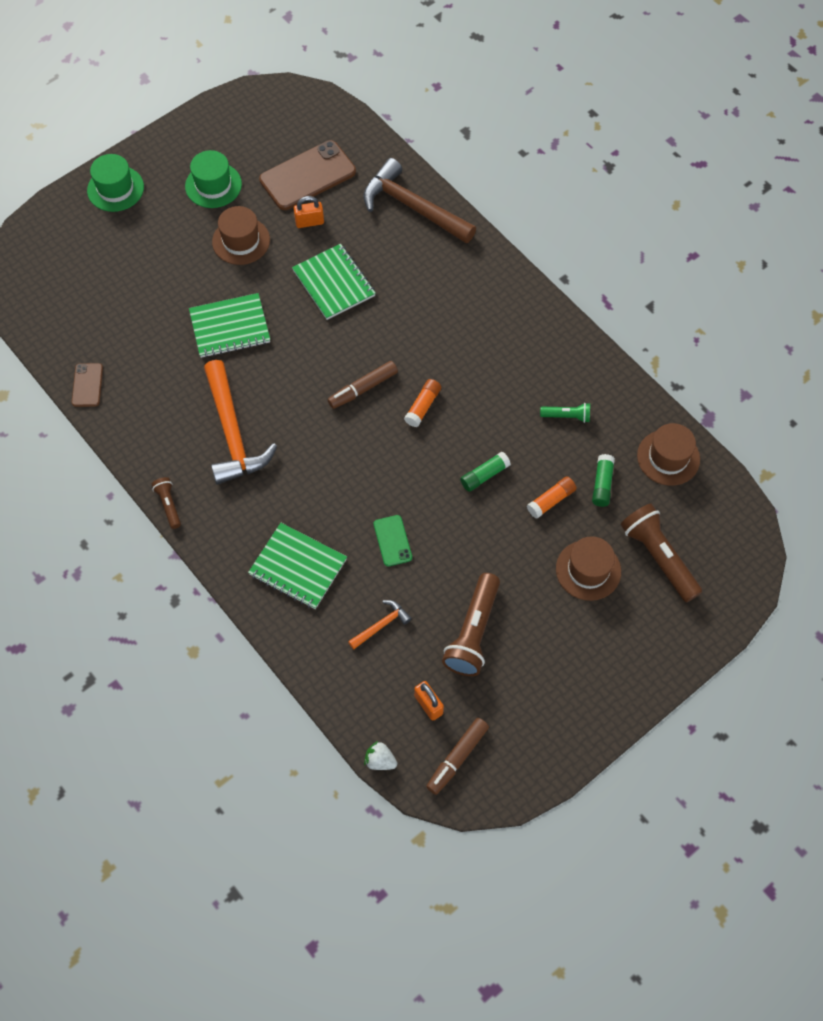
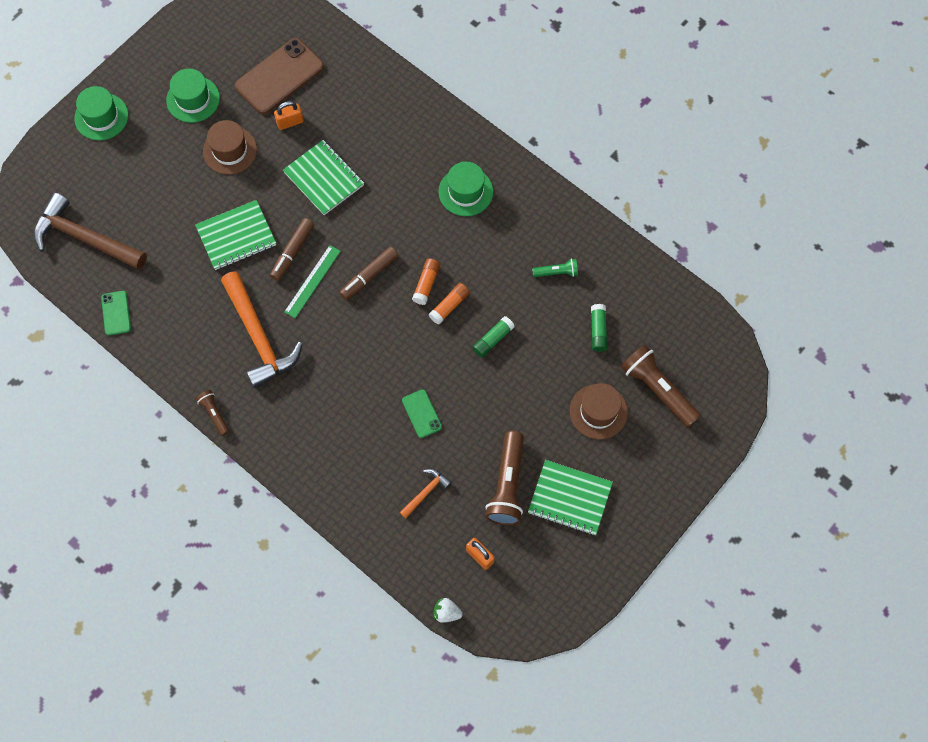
camera: 10 degrees left, 5 degrees up
brown phone [72,363,103,407] -> green phone [101,291,131,336]
green notebook [248,523,347,609] -> green notebook moved to [528,460,613,535]
brown hammer [363,158,476,243] -> brown hammer moved to [34,193,147,270]
brown marker [426,718,489,795] -> brown marker moved to [270,218,314,281]
orange glue stick [527,476,577,519] -> orange glue stick moved to [429,283,470,325]
brown hat [637,423,700,486] -> none
none -> green ruler [284,245,341,318]
none -> green hat [439,162,493,216]

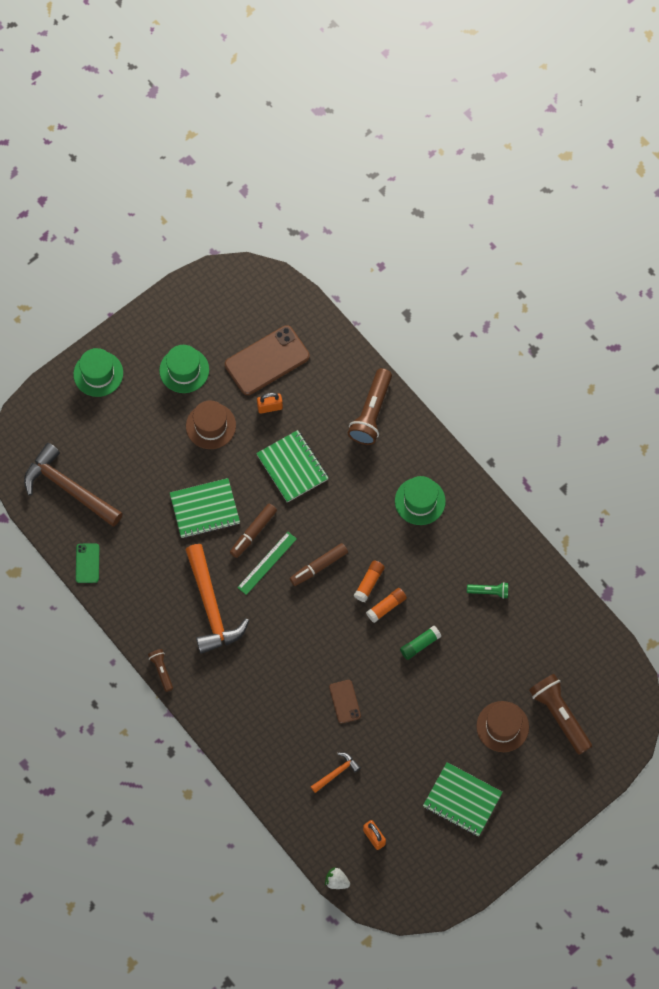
camera: 10 degrees right, 0 degrees up
green phone [402,389,442,438] -> brown phone [329,680,361,723]
brown flashlight [485,431,524,525] -> brown flashlight moved to [348,368,392,445]
green glue stick [591,304,608,352] -> none

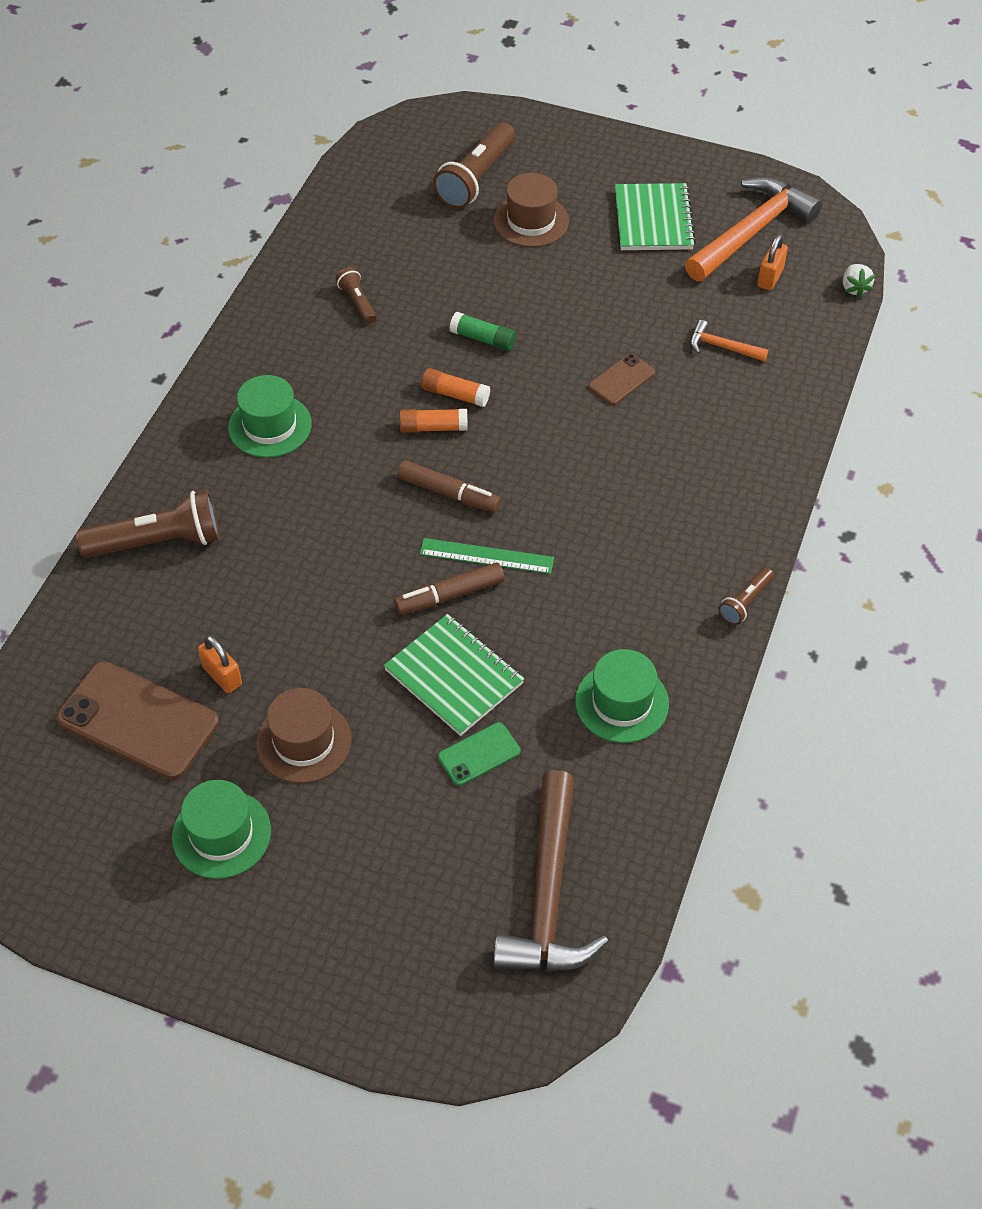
camera: 120 degrees left, 15 degrees down
green hat [73,348,123,397] -> green hat moved to [575,649,669,743]
green phone [76,543,99,583] -> green phone moved to [438,722,521,786]
orange hammer [186,544,249,654] -> orange hammer moved to [685,177,822,281]
brown marker [230,503,277,558] -> brown marker turned 150 degrees clockwise [394,562,504,615]
green notebook [256,430,328,503] -> none
green flashlight [467,582,508,599] -> brown flashlight [336,267,376,324]

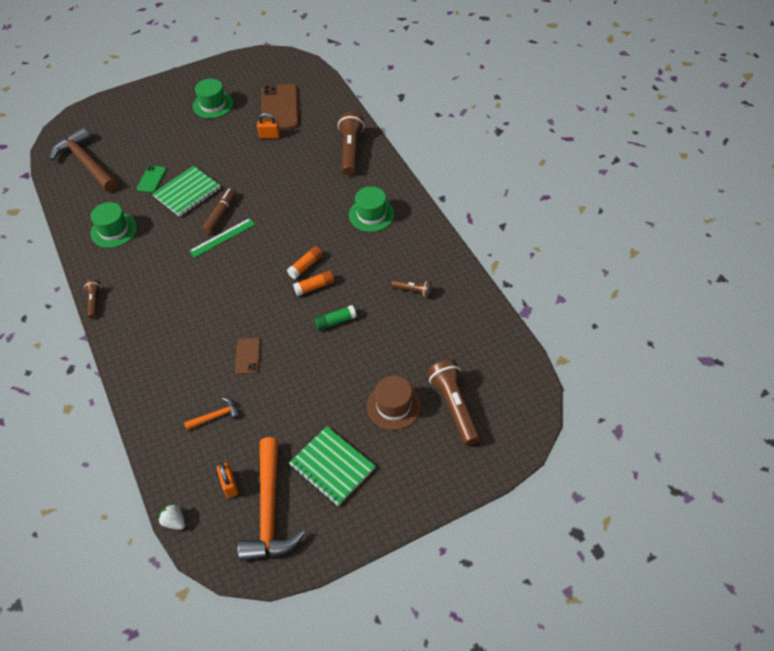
camera: 135 degrees right, 0 degrees up
brown phone [56,661,219,780] -> brown phone turned 75 degrees counterclockwise [261,84,299,130]
brown flashlight [76,490,220,558] -> brown flashlight turned 150 degrees clockwise [338,112,364,175]
brown hat [256,688,352,783] -> none
green notebook [384,614,524,736] -> green notebook turned 45 degrees counterclockwise [152,166,221,217]
brown marker [398,460,501,513] -> none

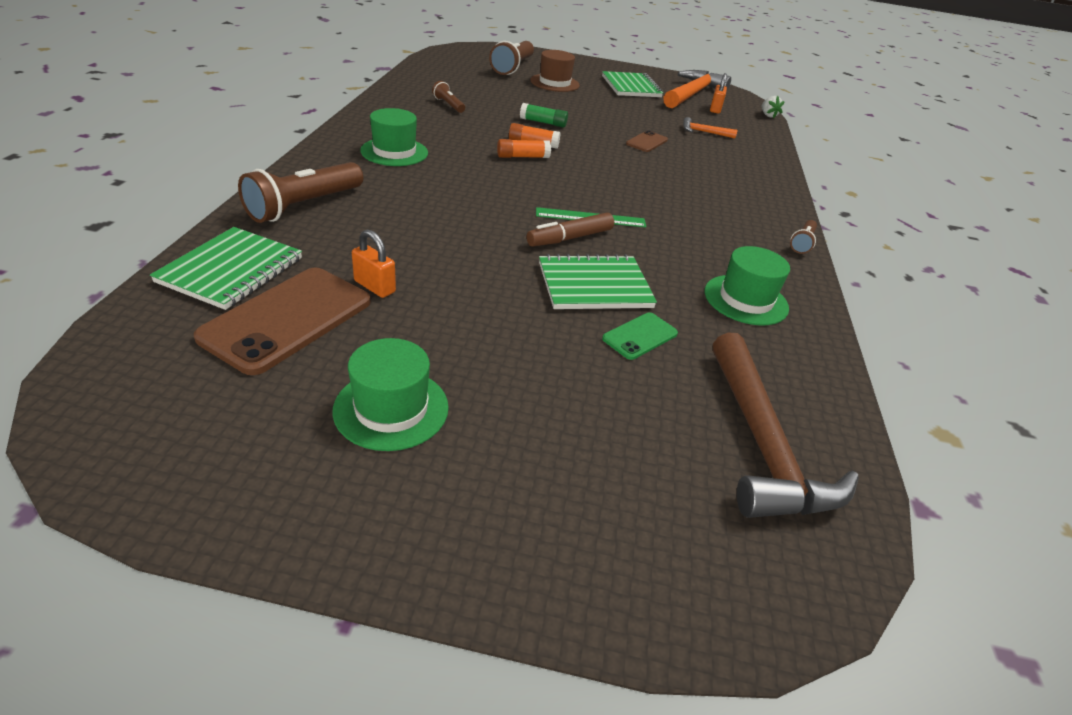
camera: 150 degrees left, 15 degrees down
none -> green notebook [150,227,302,310]

